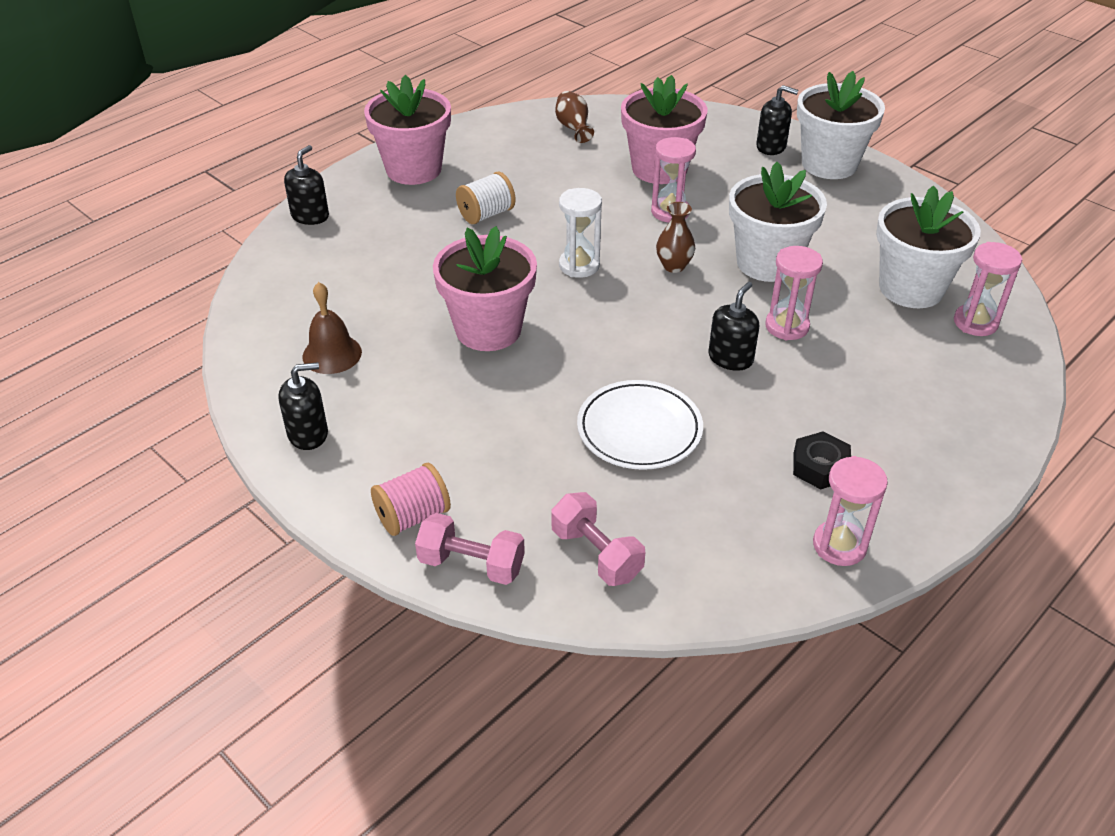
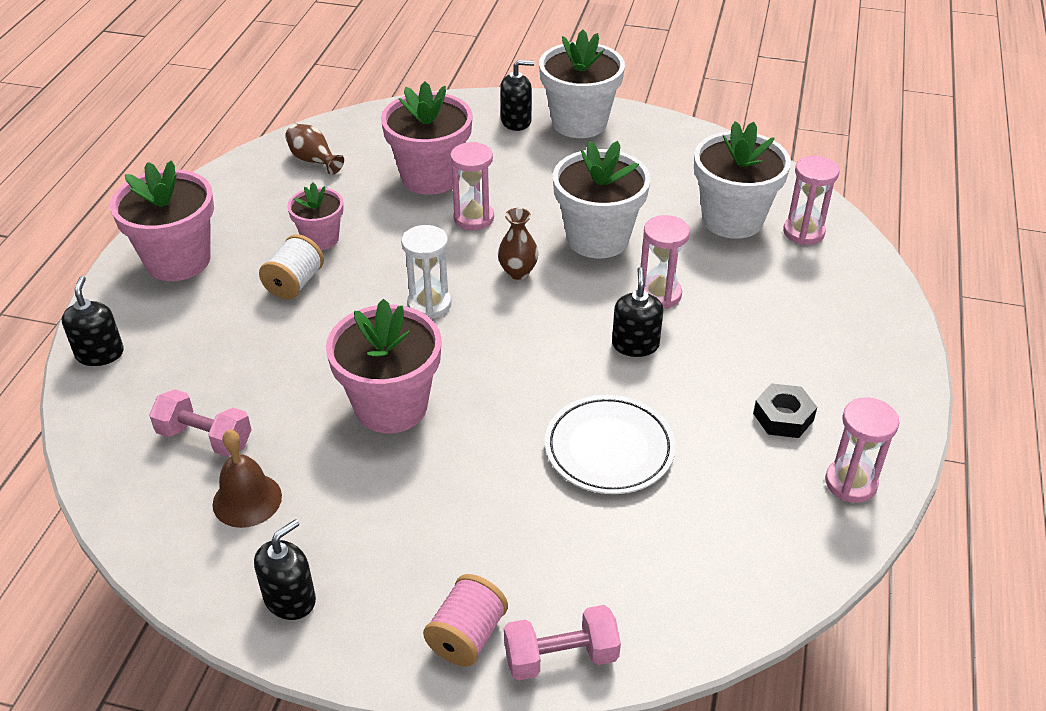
camera: 30 degrees left, 0 degrees up
pink dumbbell [551,492,645,586] -> pink dumbbell moved to [149,389,251,457]
none -> pink flower pot [287,182,344,250]

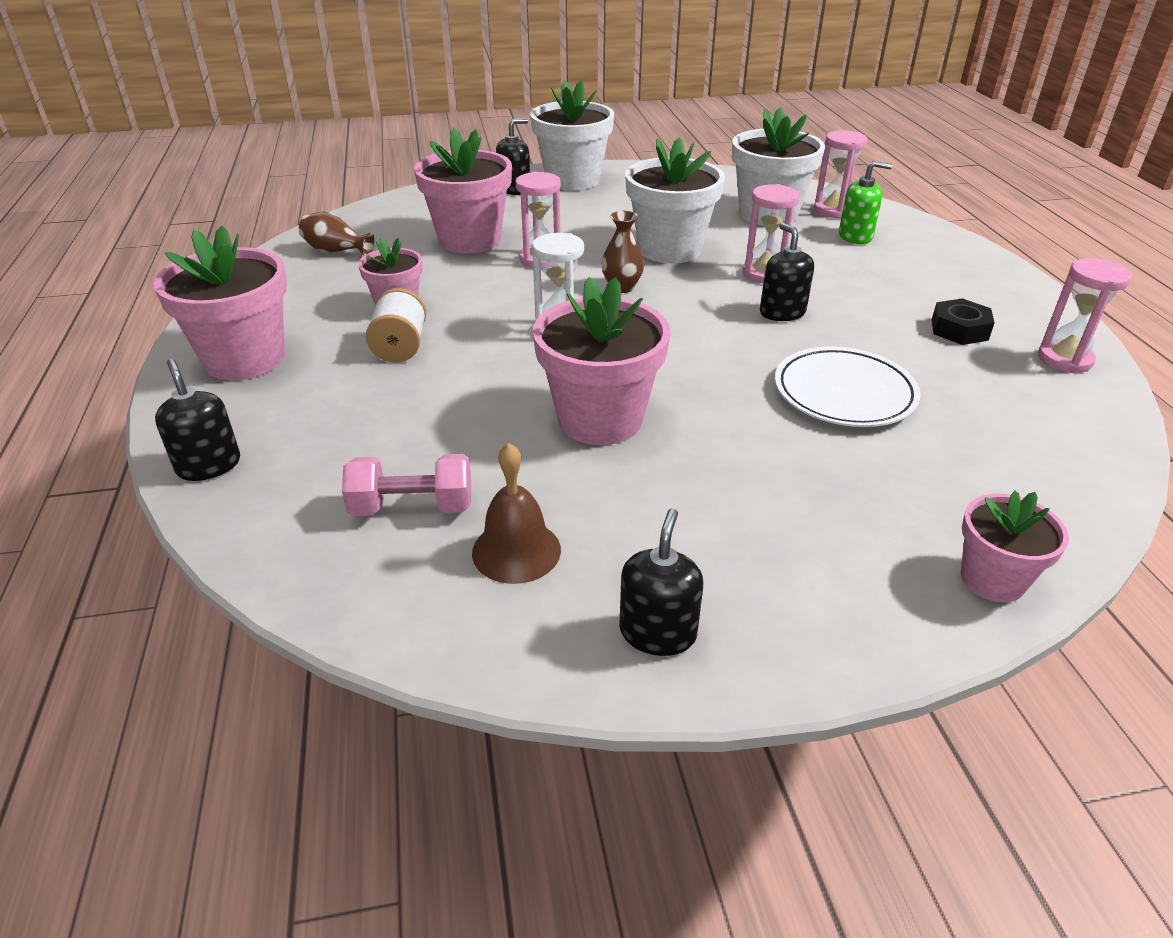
camera: 25 degrees left, 5 degrees down
pink spool [423,574,508,667] -> none
pink dumbbell [504,605,621,681] -> pink flower pot [961,491,1069,602]
none -> green soap dispenser [839,161,892,244]

